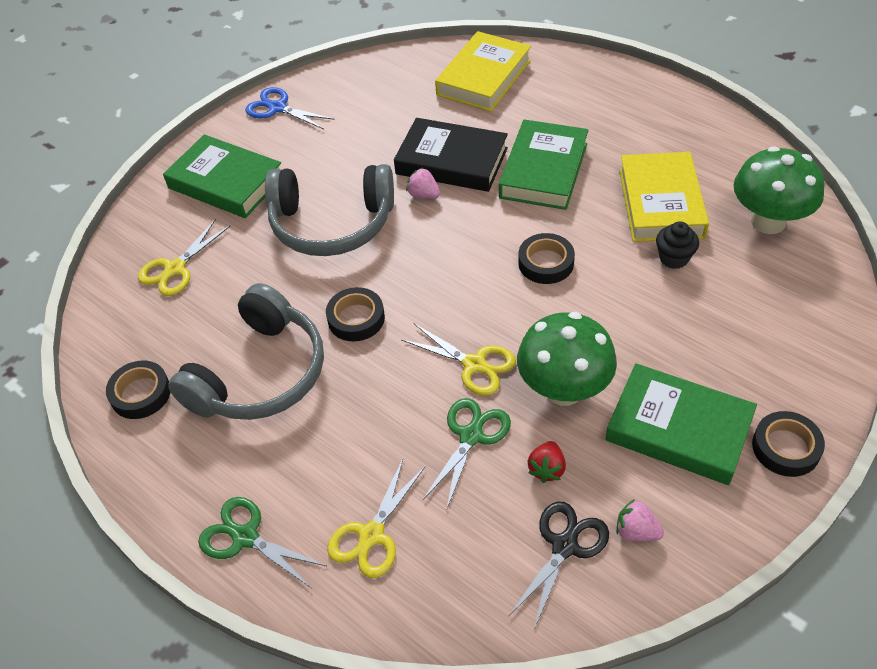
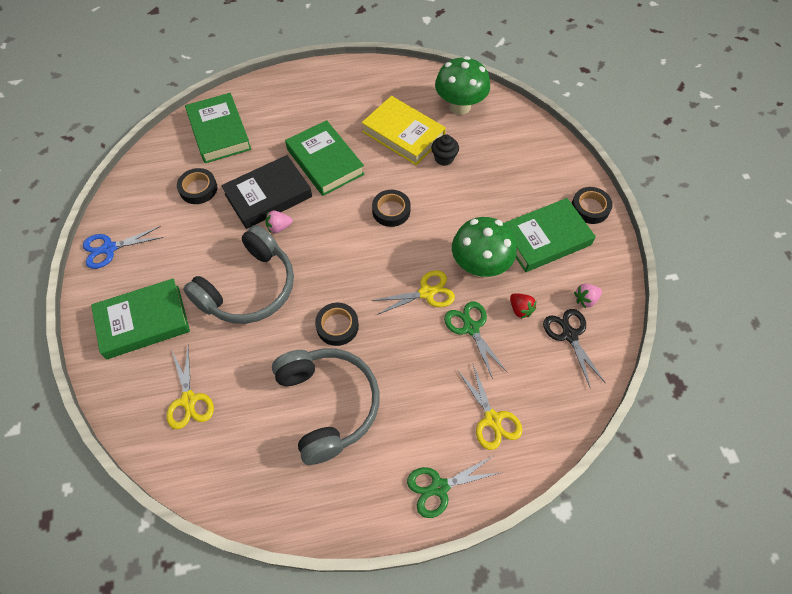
camera: 55 degrees left, 10 degrees up
black tape [106,360,171,419] -> black tape moved to [177,168,217,204]
yellow book [435,31,531,111] -> green book [185,93,252,163]

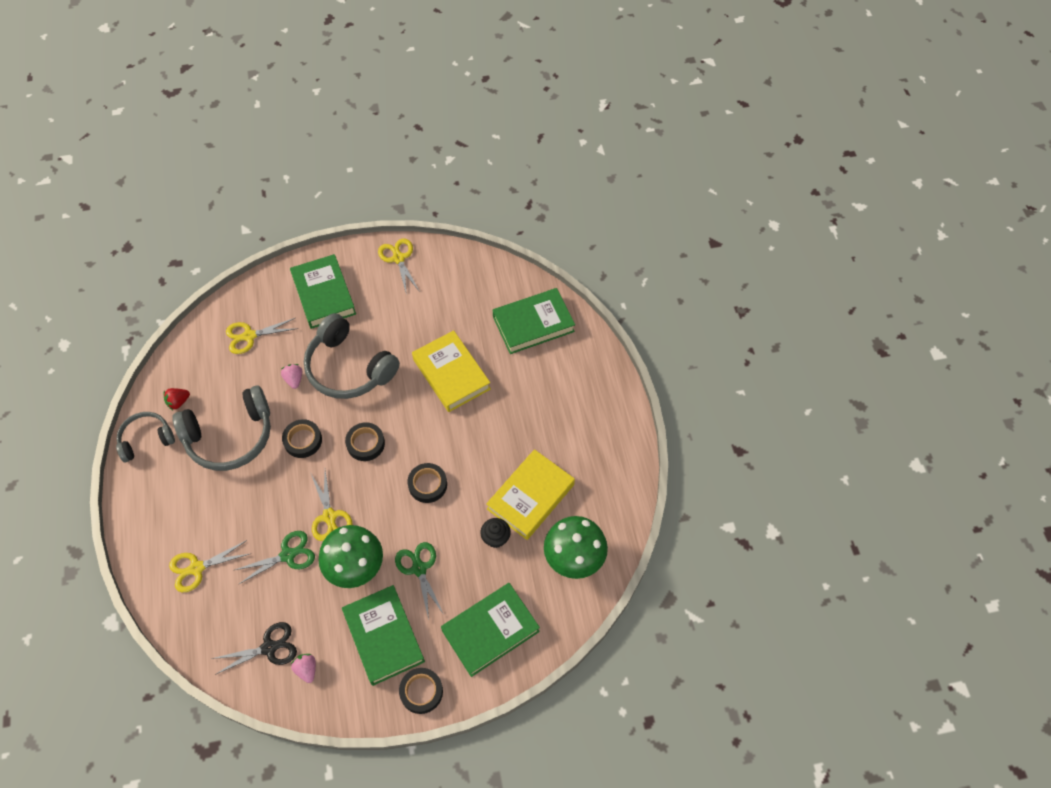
camera: 90 degrees right, 0 degrees up
blue scissors [83,226,163,269] -> yellow scissors [378,238,420,295]
black tape [177,168,217,204] -> black tape moved to [345,422,385,461]
black book [221,155,312,229] -> yellow book [412,330,491,412]
pink strawberry [266,211,293,233] -> pink strawberry moved to [281,364,302,389]
green book [285,120,364,196] -> green book moved to [441,583,540,677]
green scissors [407,456,503,518] -> green scissors moved to [395,542,444,620]
red strawberry [510,293,537,319] -> red strawberry moved to [164,388,190,410]
none -> grey headphones [116,412,175,462]

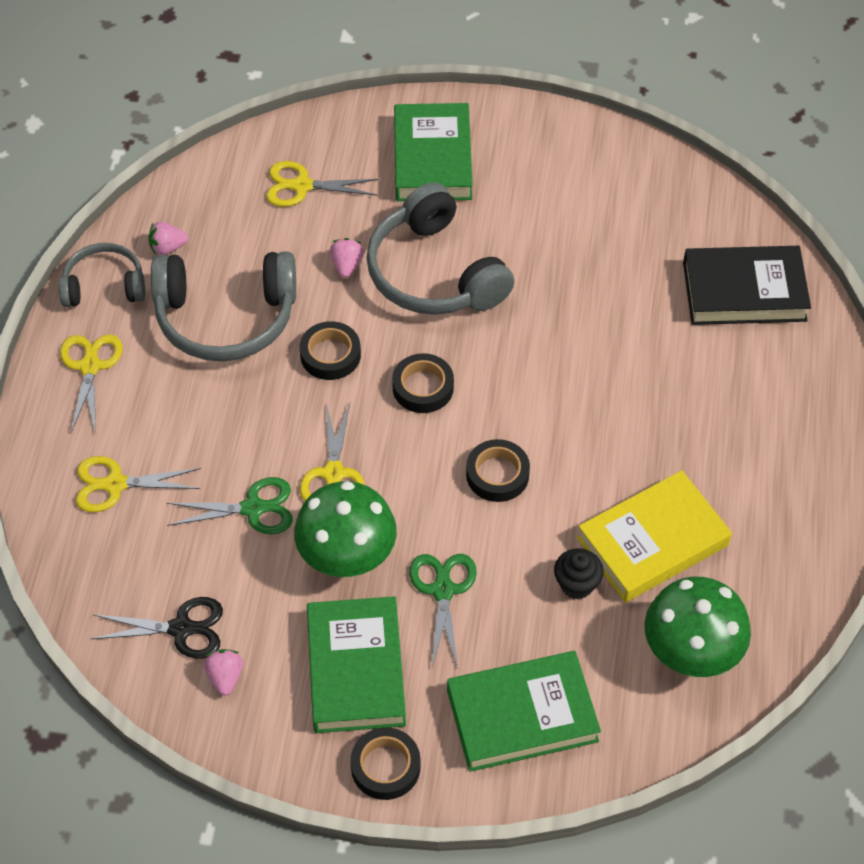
camera: 20 degrees right, 5 degrees down
red strawberry [164,388,190,410] -> pink strawberry [148,222,188,255]
yellow scissors [378,238,420,295] -> yellow scissors moved to [60,335,122,434]
yellow book [412,330,491,412] -> none
green book [493,288,575,354] -> black book [683,246,811,325]

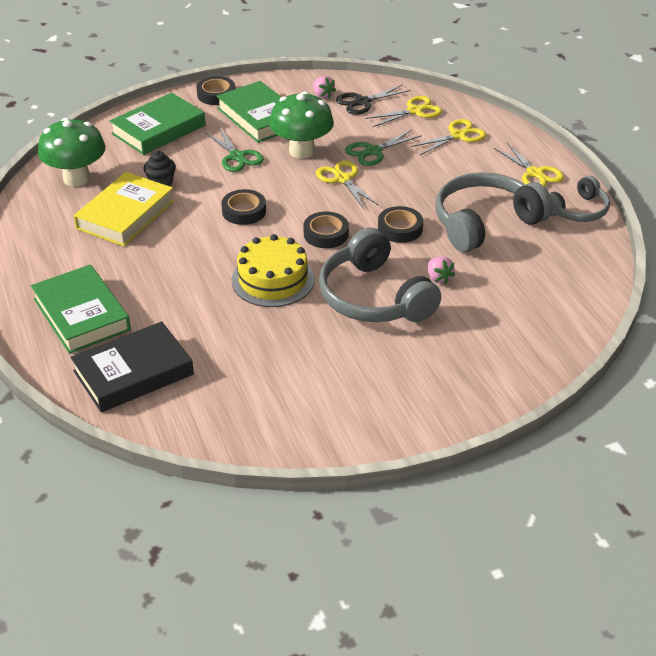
camera: 150 degrees right, 15 degrees down
pink strawberry [148,222,188,255] -> none
yellow scissors [266,161,379,207] -> yellow scissors moved to [365,96,442,127]
grey headphones [366,182,515,315] -> grey headphones turned 150 degrees counterclockwise [319,228,441,322]
green book [394,103,473,201] -> green book moved to [31,264,131,354]
none -> yellow cake [231,234,315,307]

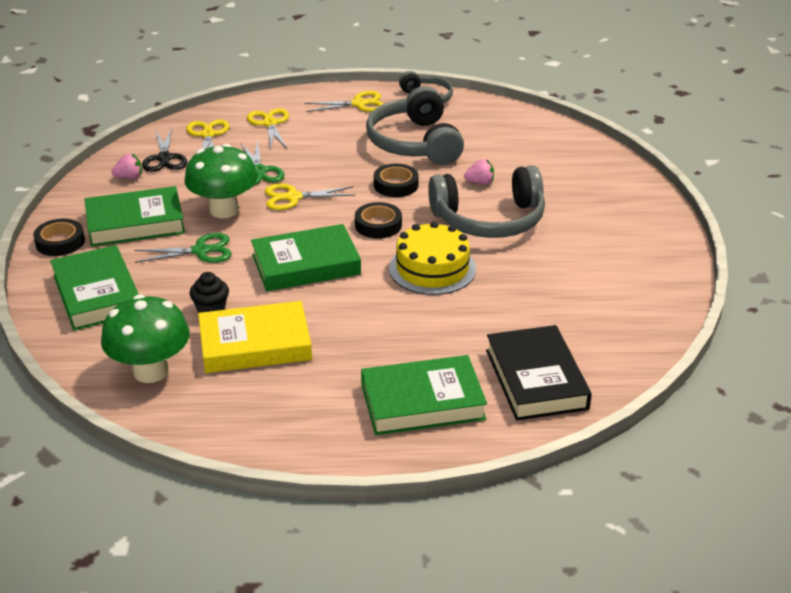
camera: 70 degrees left, 5 degrees down
yellow book [74,172,174,246] -> yellow book turned 60 degrees counterclockwise [198,301,312,373]
black tape [221,189,266,225] -> green book [251,224,361,291]

